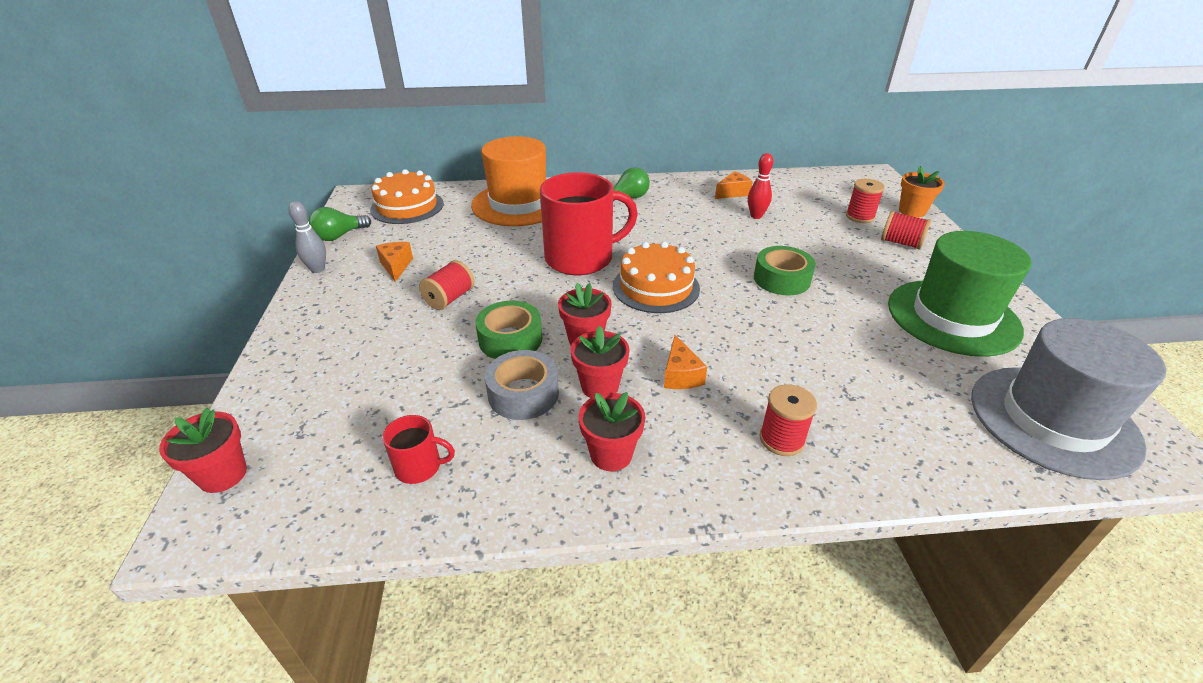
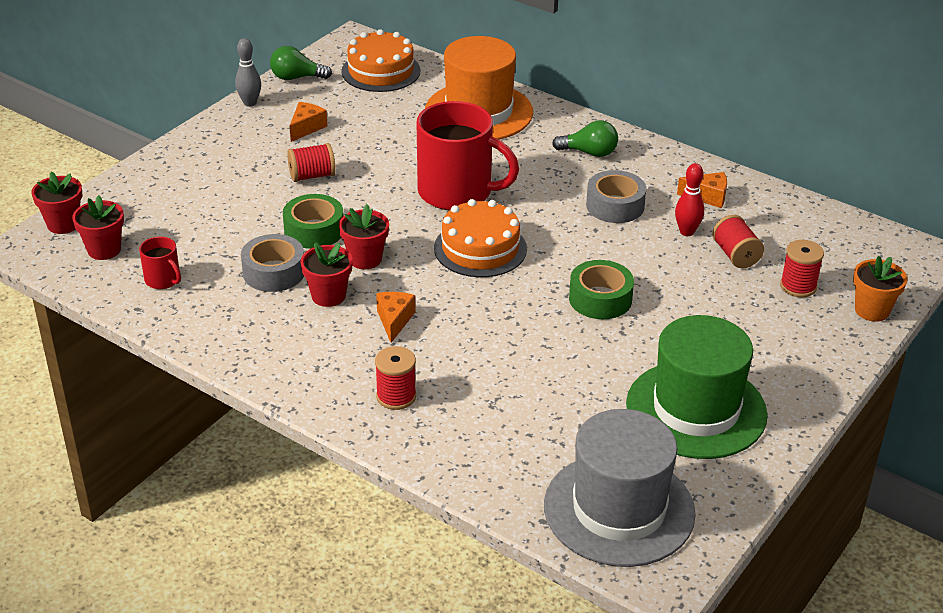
camera: 40 degrees right, 0 degrees up
red flower pot [579,392,645,471] -> red flower pot moved to [72,195,124,260]
orange cheese [664,335,707,389] -> orange cheese turned 150 degrees clockwise [376,292,415,343]
red spool [881,211,931,250] -> red spool moved to [712,215,764,268]
none -> grey tape [586,170,646,223]

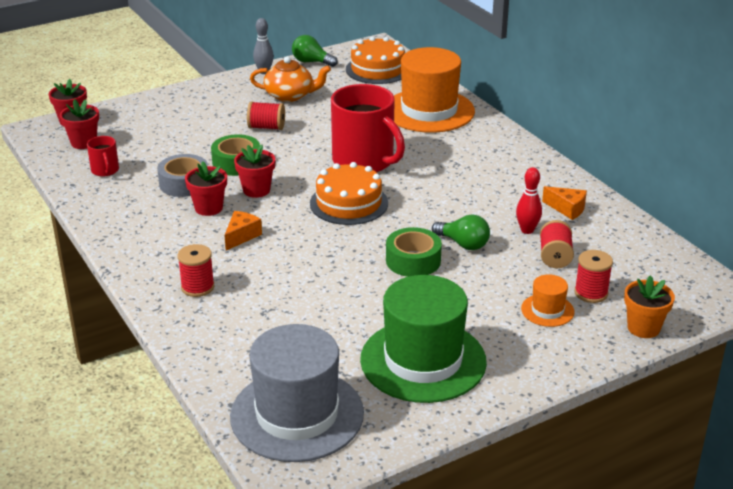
camera: 25 degrees right, 5 degrees down
orange cheese [290,102,328,142] -> orange teapot [250,56,331,102]
green light bulb [552,120,618,157] -> green light bulb moved to [432,214,490,250]
grey tape [586,170,646,223] -> none
none -> orange hat [521,274,575,327]

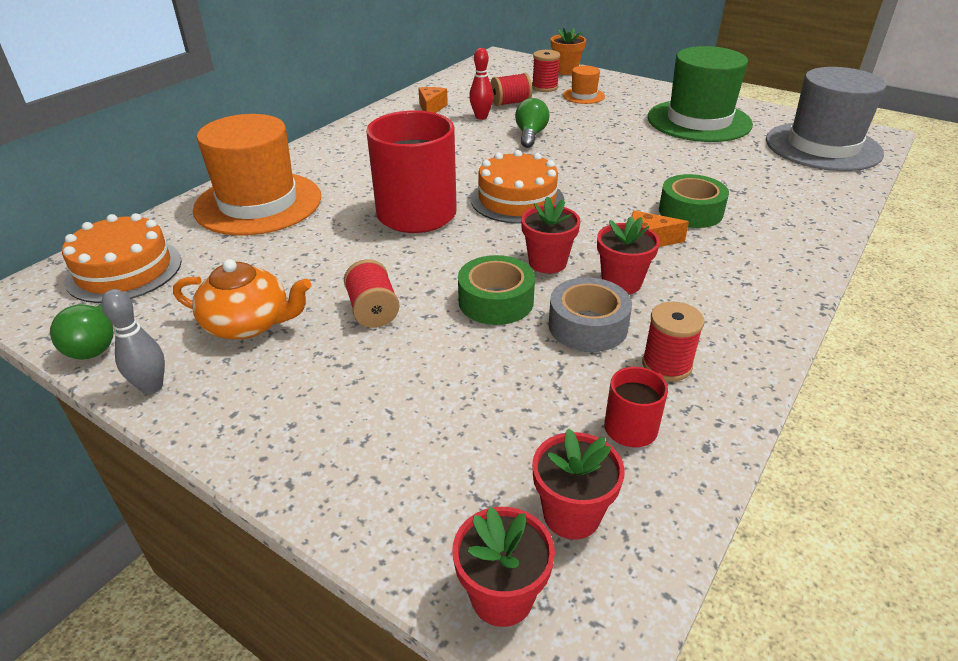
camera: 115 degrees left, 5 degrees up
red spool [178,244,214,297] -> red spool moved to [642,302,704,381]
orange teapot [250,56,331,102] -> orange teapot turned 120 degrees clockwise [173,259,312,339]
green tape [386,227,442,277] -> green tape moved to [659,174,729,228]

